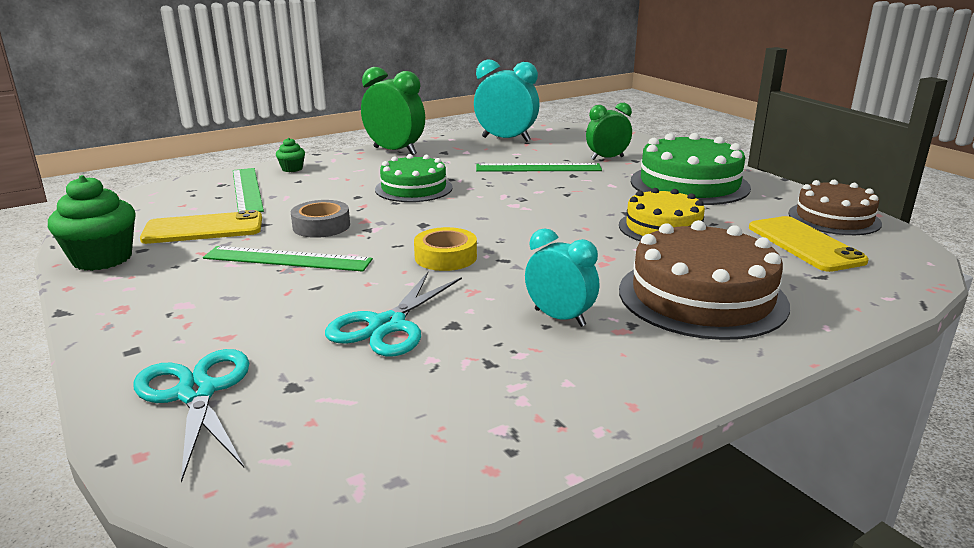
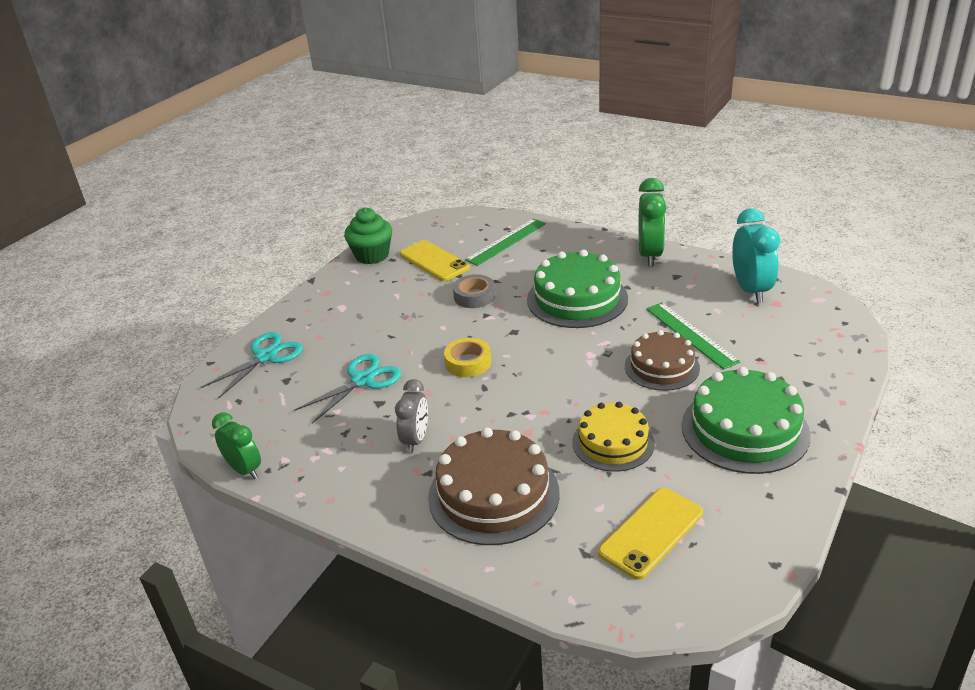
camera: 65 degrees right, 10 degrees up
green ruler [203,246,373,272] -> none
green cupcake [276,138,305,172] -> none
turquoise scissors [325,272,462,357] -> turquoise scissors turned 135 degrees clockwise [294,354,402,423]
green cake [375,154,453,202] -> green cake [527,250,628,328], size x1.53
turquoise clock [525,228,599,327] -> grey clock [395,379,428,453]
green clock [586,103,632,160] -> green clock moved to [212,412,261,479]
brown cake [788,180,882,235] -> brown cake moved to [625,330,700,391]

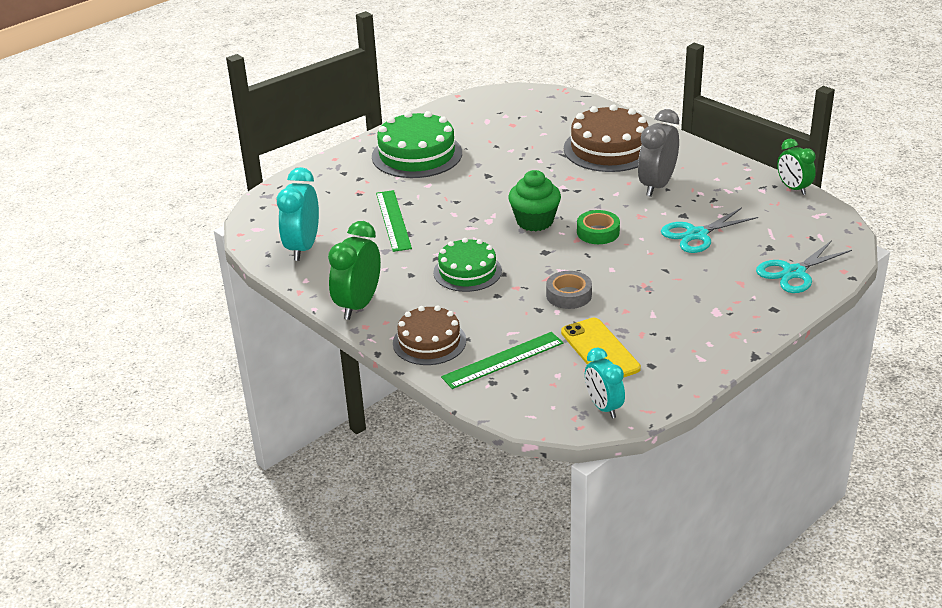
camera: 165 degrees left, 0 degrees up
green cupcake [344,208,392,264] -> green cupcake moved to [508,170,561,231]
grey clock [395,379,428,453] -> grey clock [638,109,679,197], size x1.52
yellow tape [444,338,491,377] -> green tape [577,210,620,244]
green cake [527,250,628,328] -> green cake [433,238,502,292], size x0.65
yellow cake [572,402,655,472] -> none
yellow phone [598,488,703,580] -> none
brown cake [625,330,700,391] -> brown cake moved to [393,305,466,365]
none -> turquoise clock [585,348,625,418]

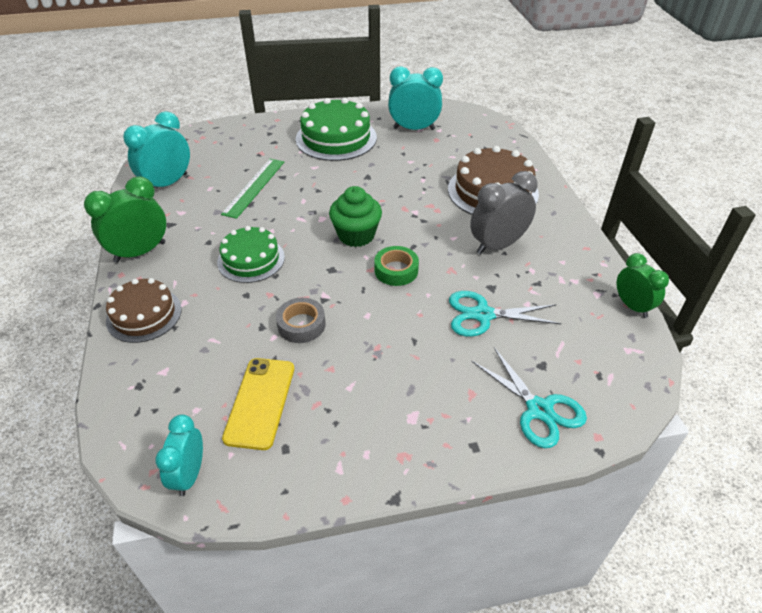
camera: 30 degrees right, 10 degrees up
green ruler [441,332,563,389] -> none
turquoise scissors [756,240,852,293] -> turquoise scissors turned 120 degrees counterclockwise [471,347,587,448]
green clock [777,139,816,195] -> green clock turned 150 degrees clockwise [616,253,669,318]
none -> turquoise clock [388,66,443,130]

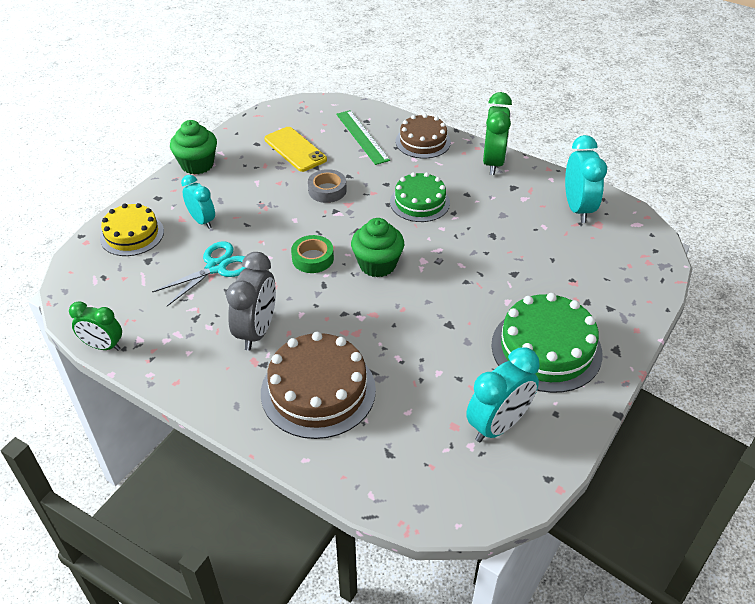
camera: 135 degrees right, 0 degrees up
turquoise clock [155,414,203,496] -> turquoise clock moved to [181,175,215,229]
green ruler [221,159,284,219] -> green ruler moved to [336,110,390,165]
turquoise scissors [471,347,587,448] -> yellow cake [100,203,164,256]
none -> green cupcake [170,120,217,175]

